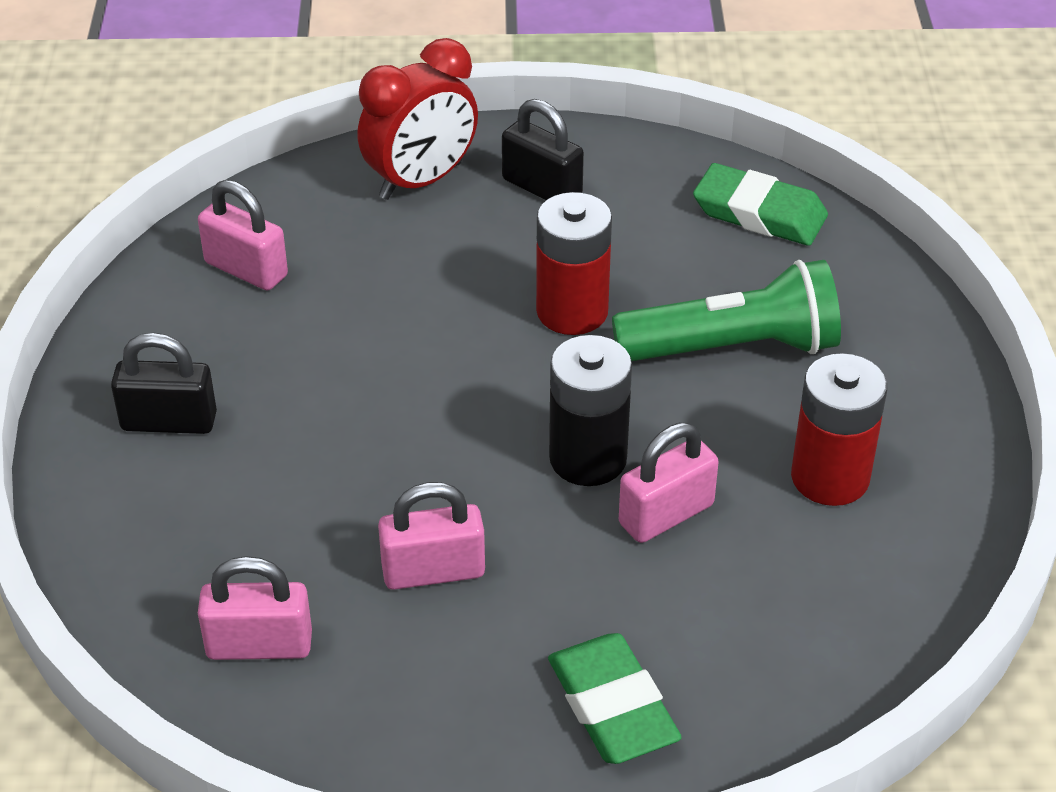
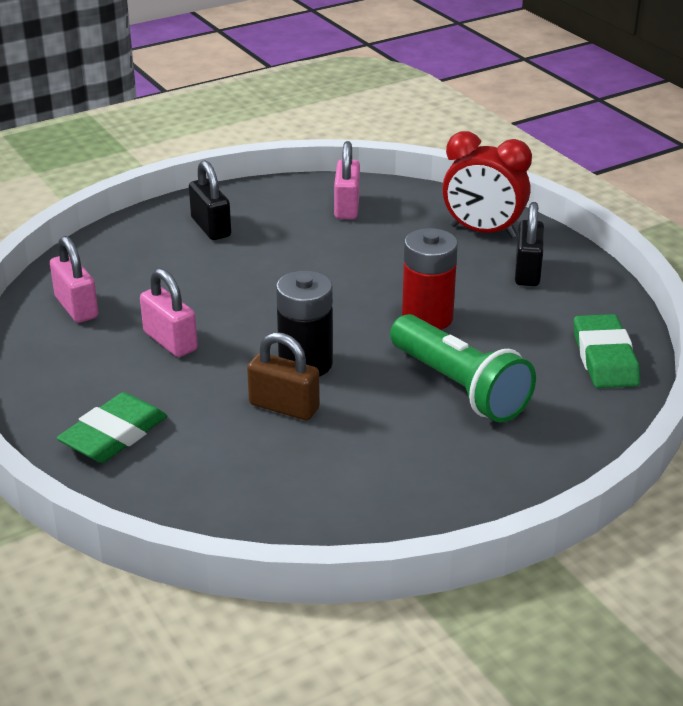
camera: 60 degrees right, 10 degrees down
pink padlock [619,423,719,543] -> brown padlock [247,332,320,420]
red battery [791,353,887,506] -> none

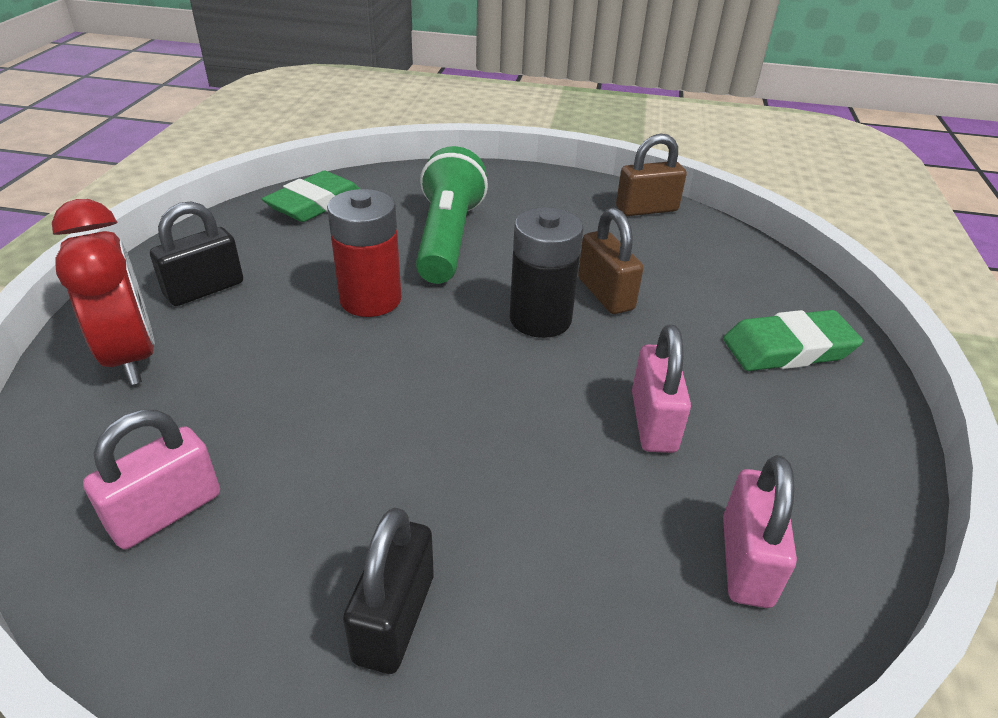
camera: 140 degrees left, 5 degrees up
none -> brown padlock [616,133,687,216]

